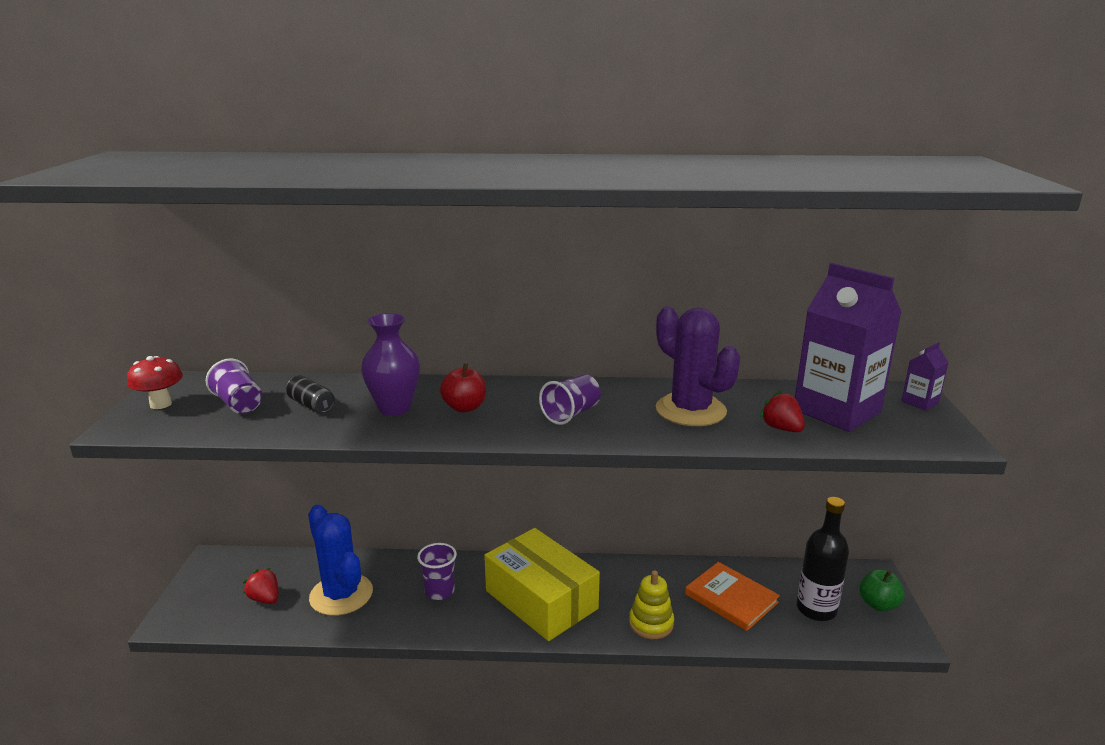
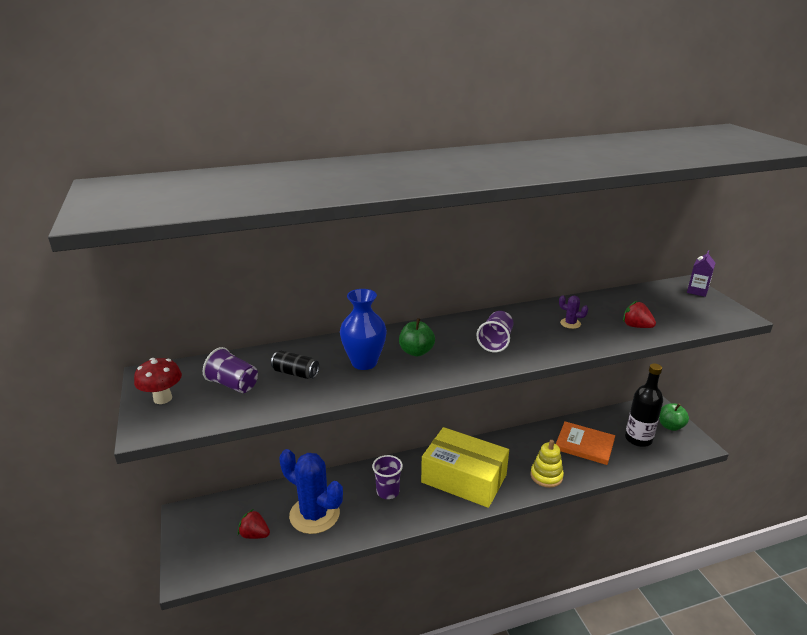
camera: 20 degrees left, 5 degrees up
purple vase [361,313,420,416] -> blue vase [340,289,387,370]
red apple [440,363,486,413] -> green apple [399,318,435,356]
purple cactus [656,306,740,426] -> purple cactus [559,295,588,329], size x0.40
purple carton [795,263,902,432] -> none

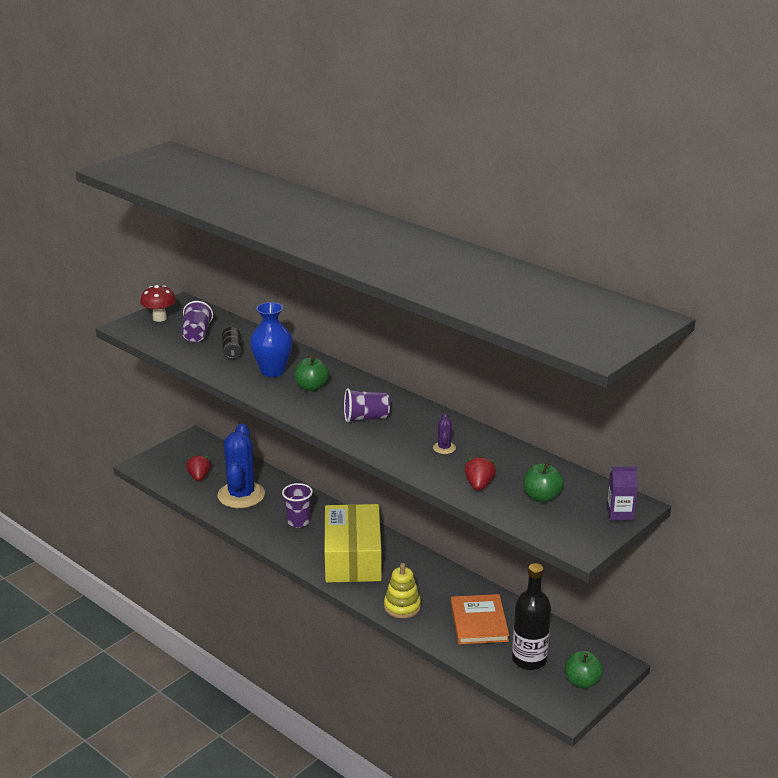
camera: 60 degrees right, 0 degrees up
none -> green apple [524,462,564,503]

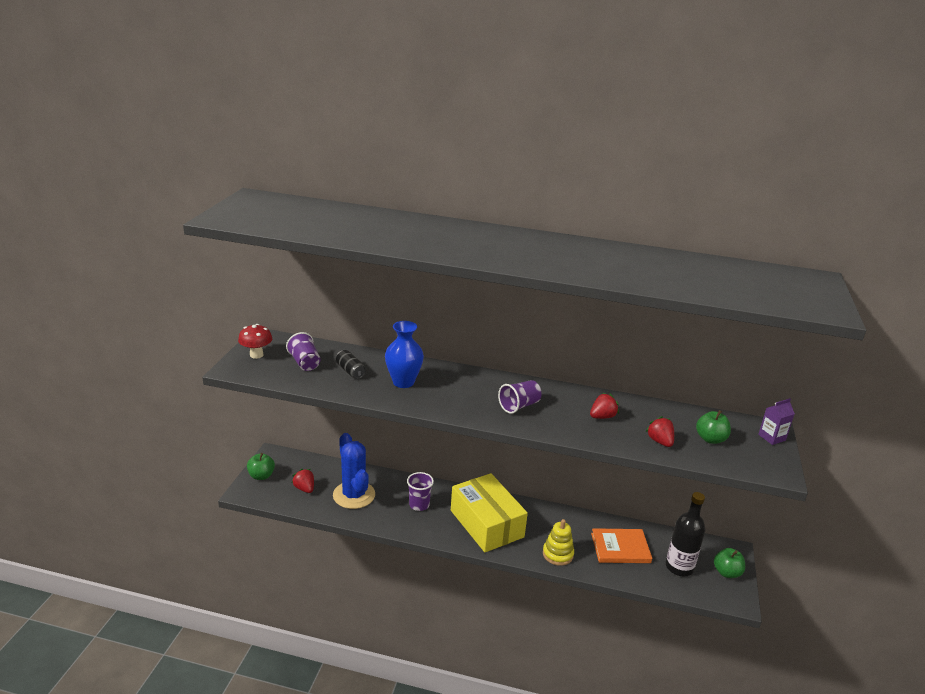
camera: 30 degrees left, 0 degrees up
green apple [294,355,329,391] -> green apple moved to [247,453,275,480]
purple cactus [433,413,456,454] -> red strawberry [590,393,619,419]
orange book [451,594,509,644] -> orange book turned 60 degrees counterclockwise [591,528,652,563]

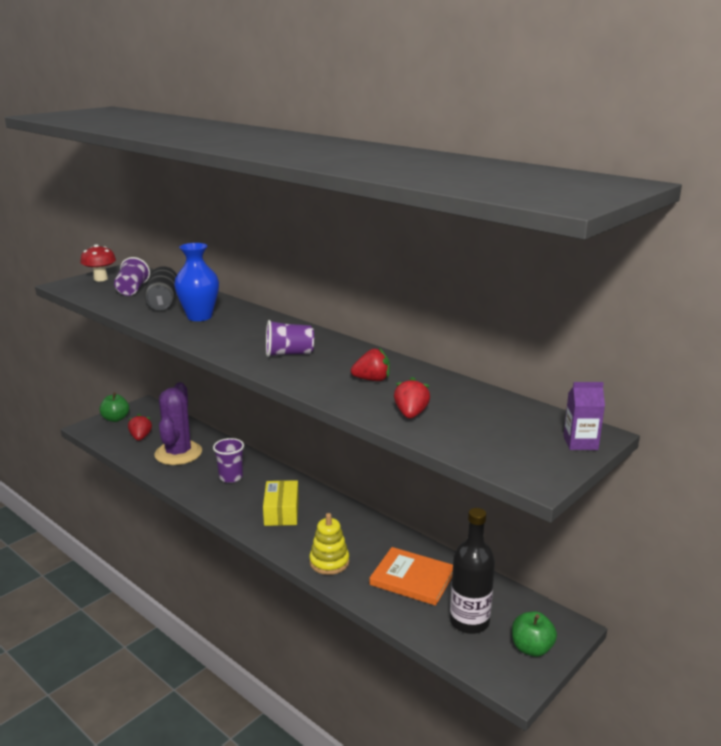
camera: 30 degrees right, 5 degrees down
blue cactus [333,433,375,509] -> purple cactus [154,382,202,465]
black can [336,350,366,379] -> black can [144,266,177,310], size x1.56
yellow box [451,473,528,552] -> yellow box [263,480,299,526], size x0.57
green apple [696,410,731,444] -> none

